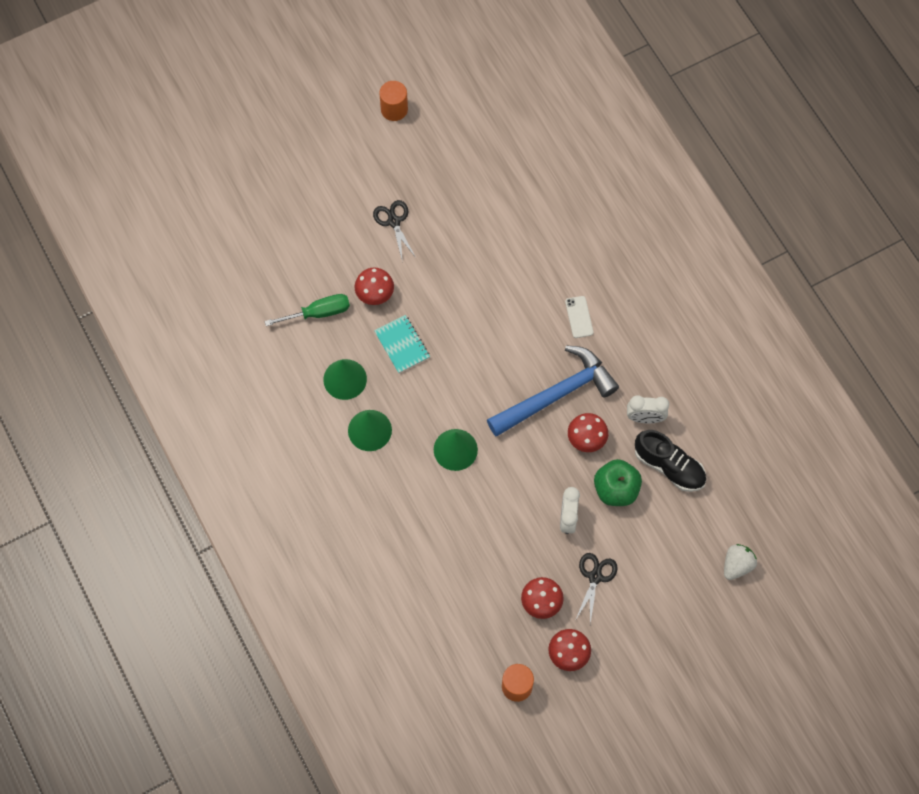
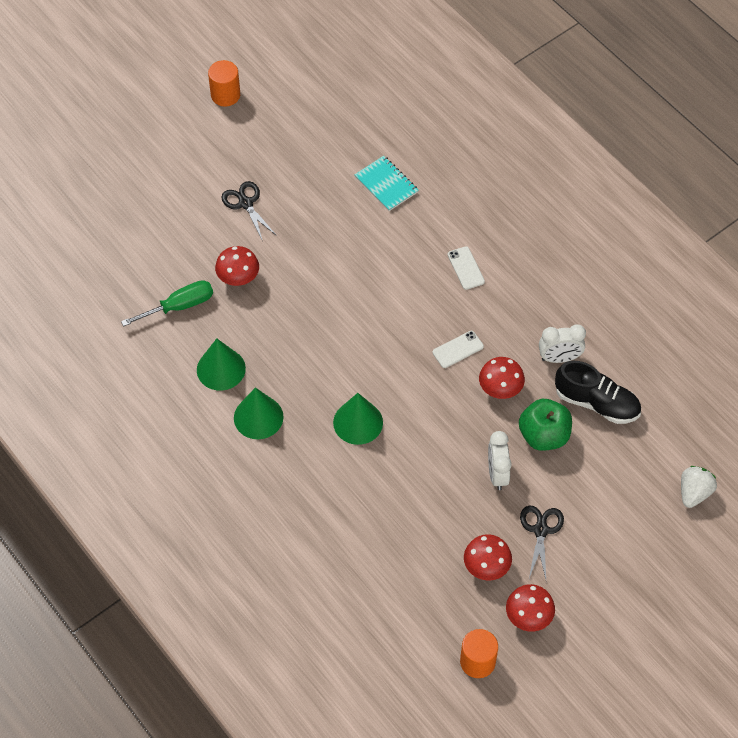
camera: 10 degrees left, 10 degrees down
turquoise notebook [374,315,430,373] -> turquoise notebook moved to [354,156,419,211]
blue hammer [487,345,619,436] -> white phone [432,331,484,368]

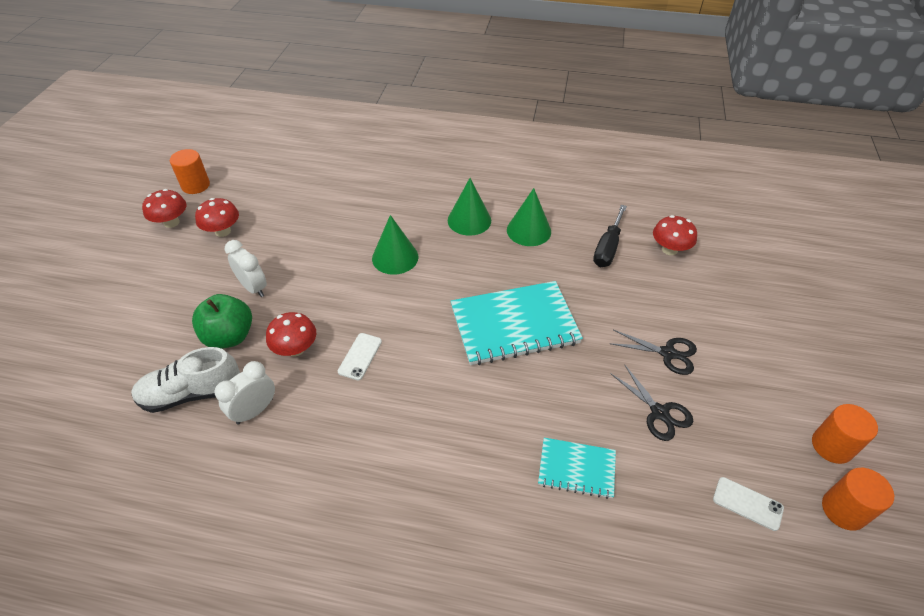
camera: 140 degrees right, 10 degrees down
green screwdriver [121,280,213,327] -> black screwdriver [593,205,627,267]
red mushroom [215,246,259,286] -> red mushroom moved to [653,215,697,255]
white phone [448,246,485,290] -> white phone moved to [713,477,784,531]
black scissors [520,506,564,579] -> black scissors moved to [610,364,693,441]
black shoe [555,361,641,424] -> white shoe [131,347,240,413]
white strawberry [681,466,717,508] -> none
none -> turquoise notebook [450,281,583,365]
none -> orange cylinder [822,468,894,530]

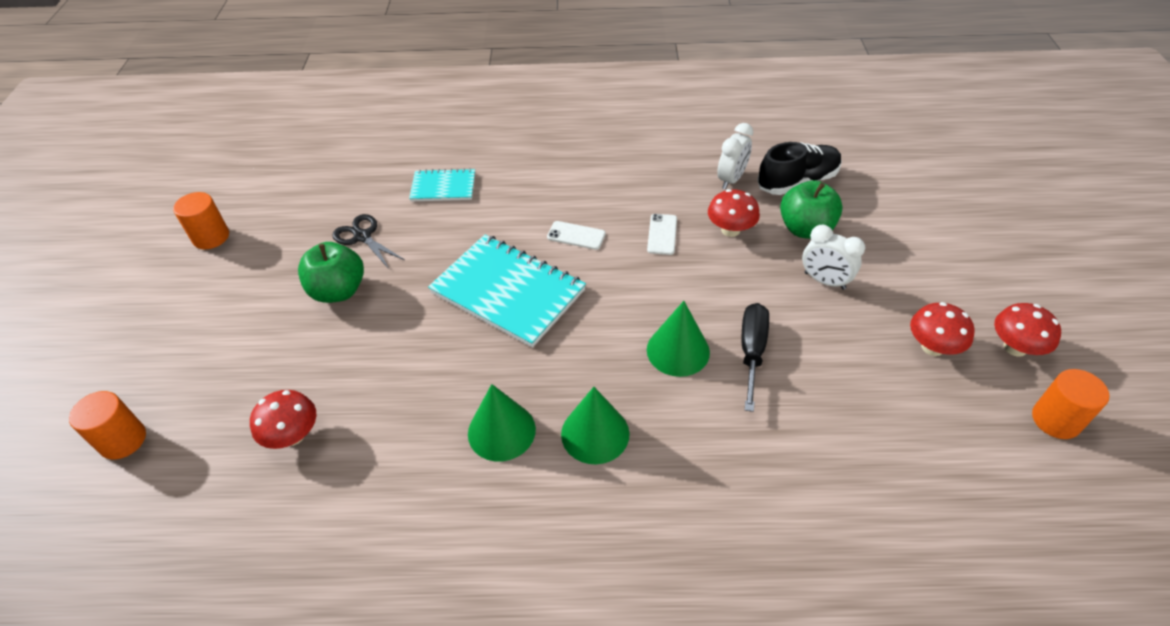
camera: 170 degrees right, 0 degrees up
white shoe [131,347,240,413] -> black shoe [757,142,842,195]
turquoise notebook [450,281,583,365] -> turquoise notebook turned 60 degrees clockwise [428,235,586,348]
black screwdriver [593,205,627,267] -> black screwdriver moved to [742,303,769,412]
black scissors [609,330,697,375] -> green apple [298,242,364,303]
white phone [713,477,784,531] -> white phone moved to [547,221,606,250]
orange cylinder [822,468,894,530] -> orange cylinder moved to [69,391,146,459]

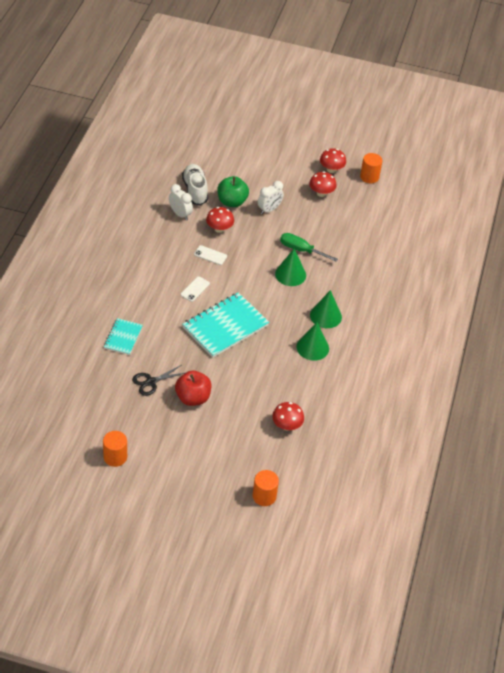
camera: 80 degrees left, 0 degrees up
green apple [298,242,364,303] -> red apple [175,370,211,406]
black screwdriver [742,303,769,412] -> green screwdriver [280,233,338,261]
black shoe [757,142,842,195] -> white shoe [182,164,208,205]

